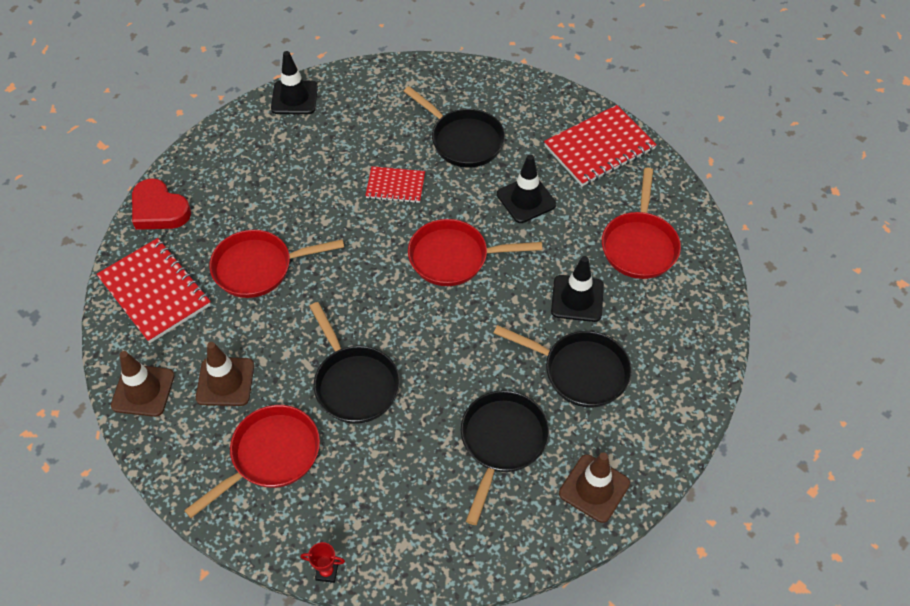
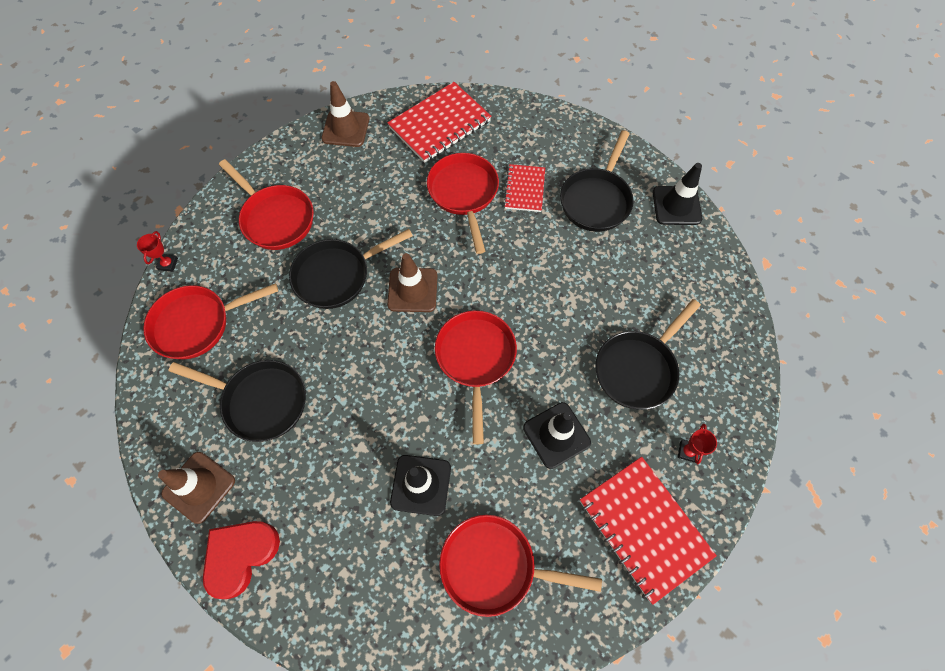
camera: 90 degrees right, 10 degrees up
red heart [132,178,191,230] -> red heart moved to [203,521,280,599]
brown traffic cone [196,342,254,406] -> brown traffic cone moved to [387,253,438,312]
red notebook [365,166,425,203] -> red notebook moved to [504,164,545,212]
black pan [494,325,632,407] -> black pan moved to [560,130,634,232]
none -> red pan [143,283,279,359]
none -> red trophy [678,424,717,464]

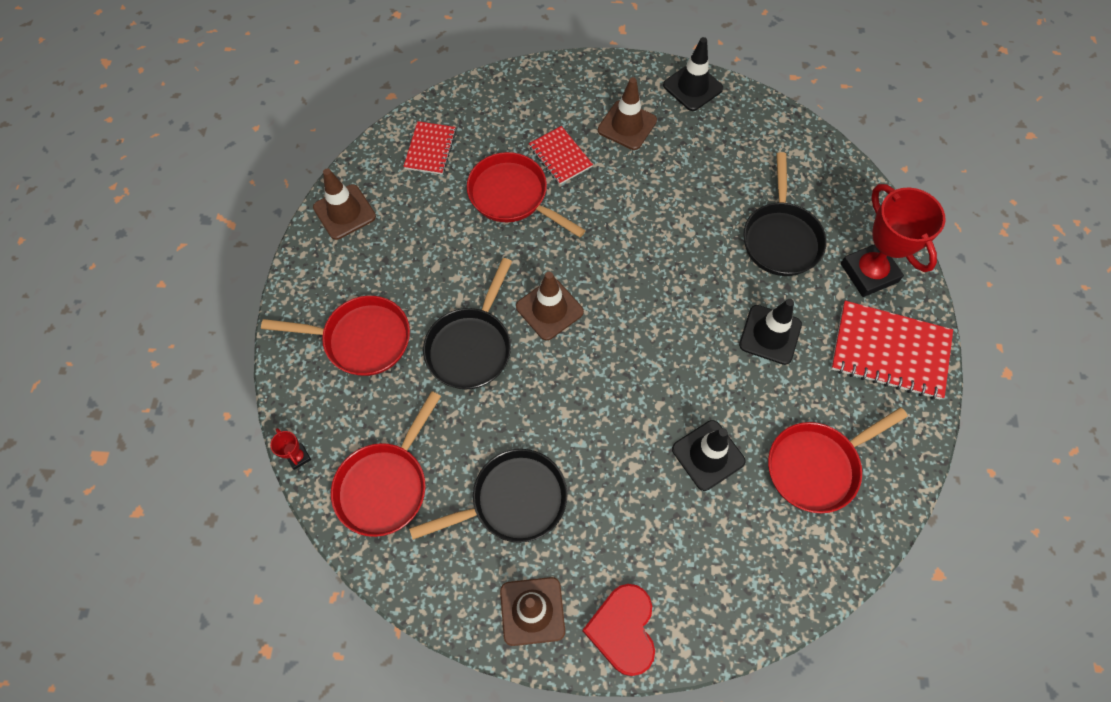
camera: 40 degrees left, 0 degrees up
red notebook [387,82,491,163] -> red notebook [403,121,456,175], size x0.58
red pan [435,310,517,444] -> none
black pan [560,130,634,232] -> brown traffic cone [598,77,657,150]
red trophy [678,424,717,464] -> red trophy [841,184,946,297], size x2.46

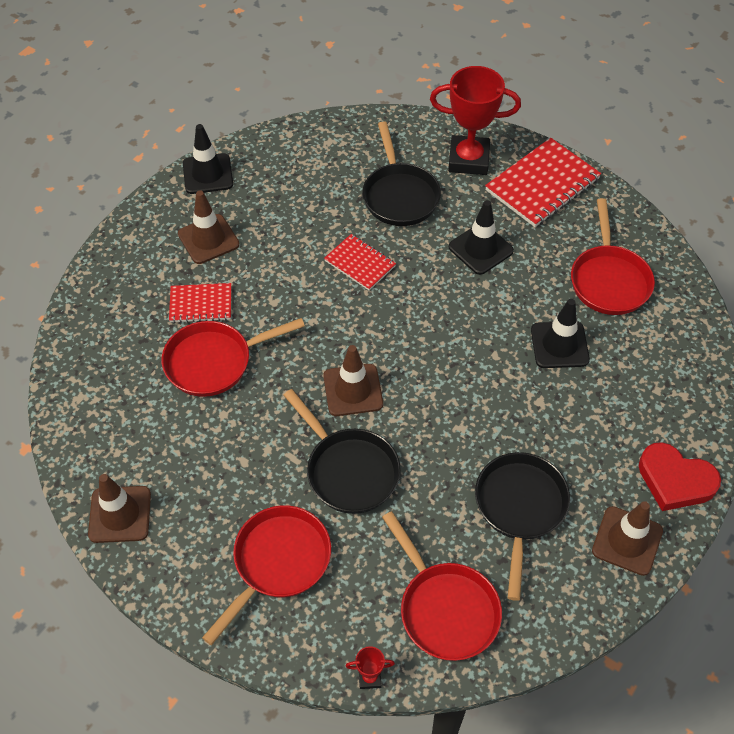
camera: 60 degrees left, 10 degrees down
red notebook [403,121,456,175] -> red notebook moved to [324,234,396,291]
black pan [743,152,827,276] -> black pan turned 45 degrees clockwise [362,121,441,226]

